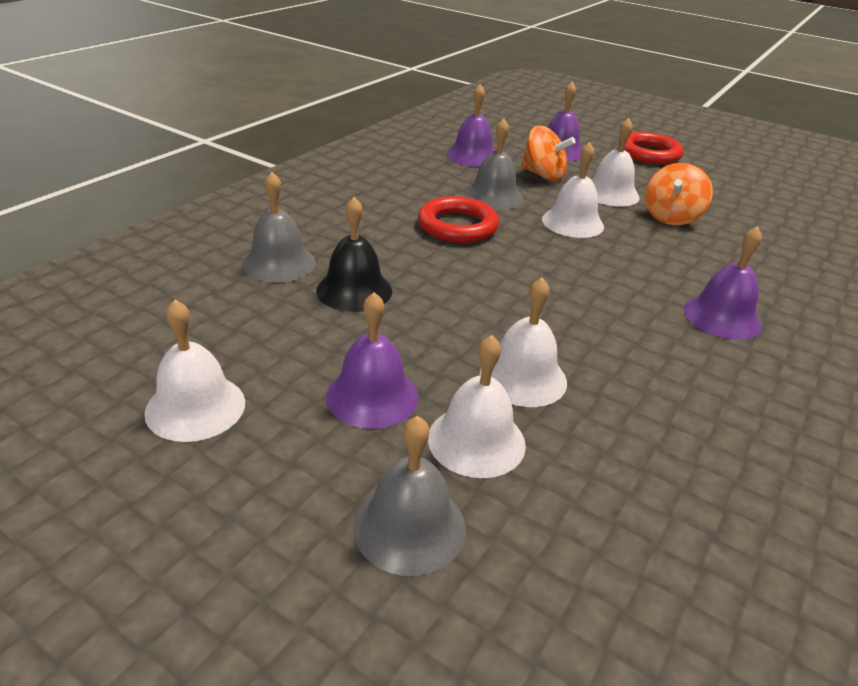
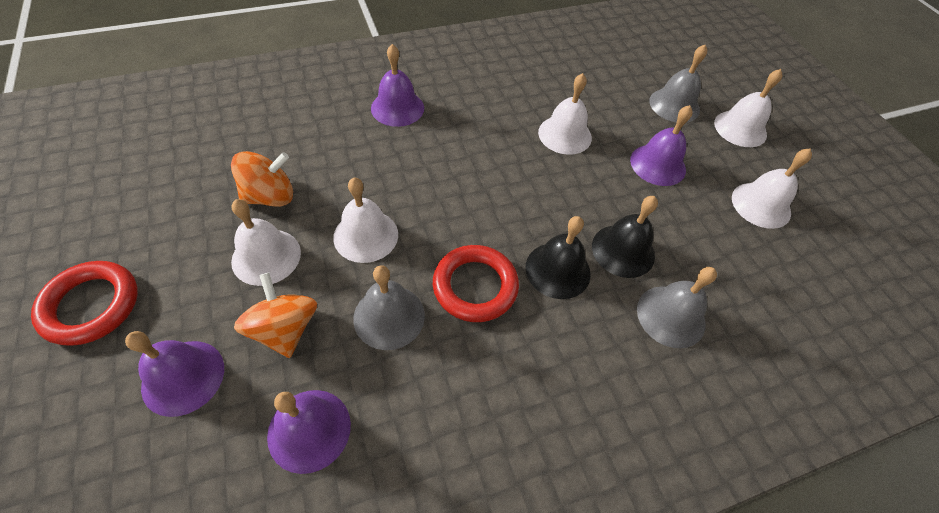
camera: 145 degrees left, 20 degrees up
white bell [428,335,526,478] -> white bell moved to [714,69,782,147]
none -> black bell [526,216,591,299]

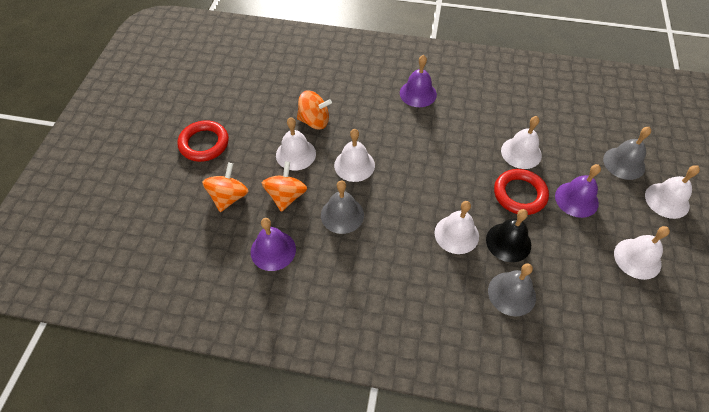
camera: 35 degrees right, 0 degrees up
purple bell [125,331,224,417] -> orange spinning top [202,163,249,212]
red ring [433,245,519,322] -> red ring moved to [494,169,549,215]
black bell [526,216,591,299] -> white bell [434,201,479,254]

